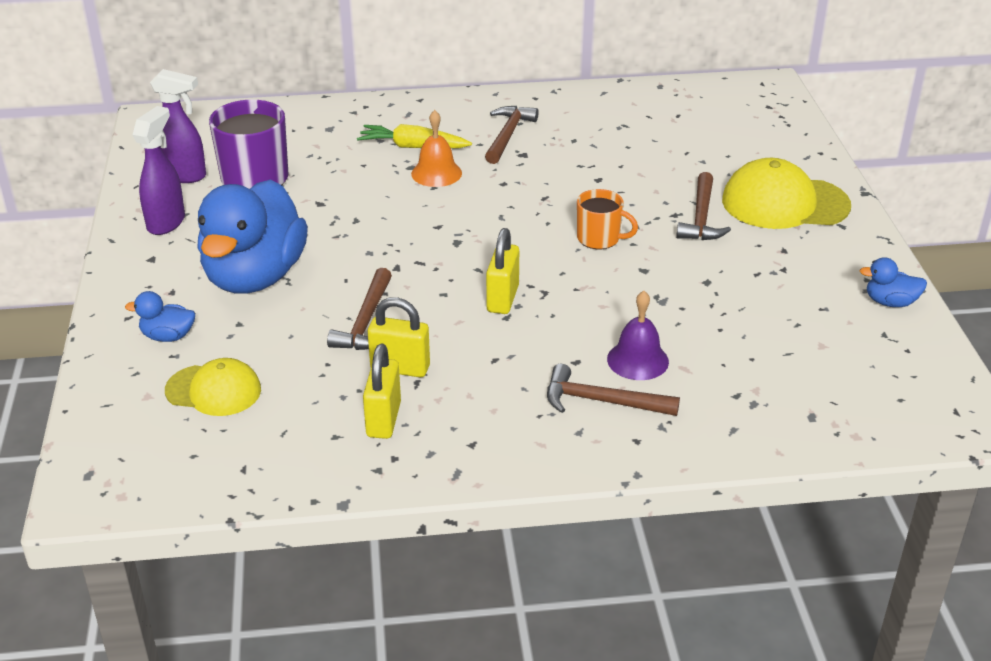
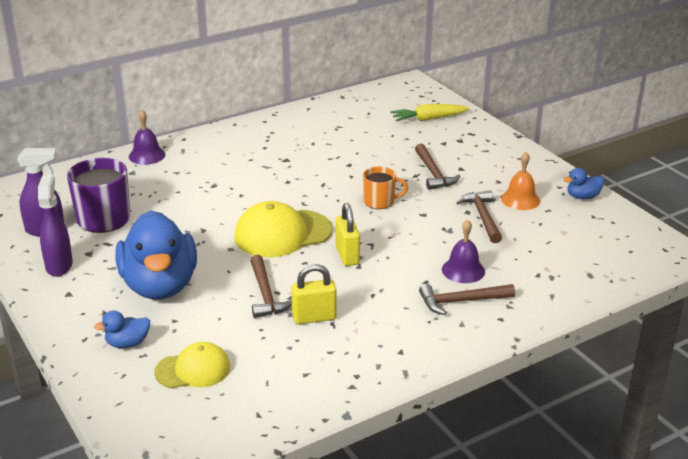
camera: 25 degrees left, 5 degrees down
yellow carrot [357,124,472,148] -> yellow carrot moved to [390,104,469,122]
yellow padlock [363,344,401,439] -> none
orange bell [411,110,462,187] -> orange bell moved to [501,152,540,210]
brown hammer [485,106,539,164] -> brown hammer moved to [456,190,502,243]
yellow cap [722,158,851,229] -> yellow cap moved to [234,201,332,257]
none -> purple bell [129,110,165,165]

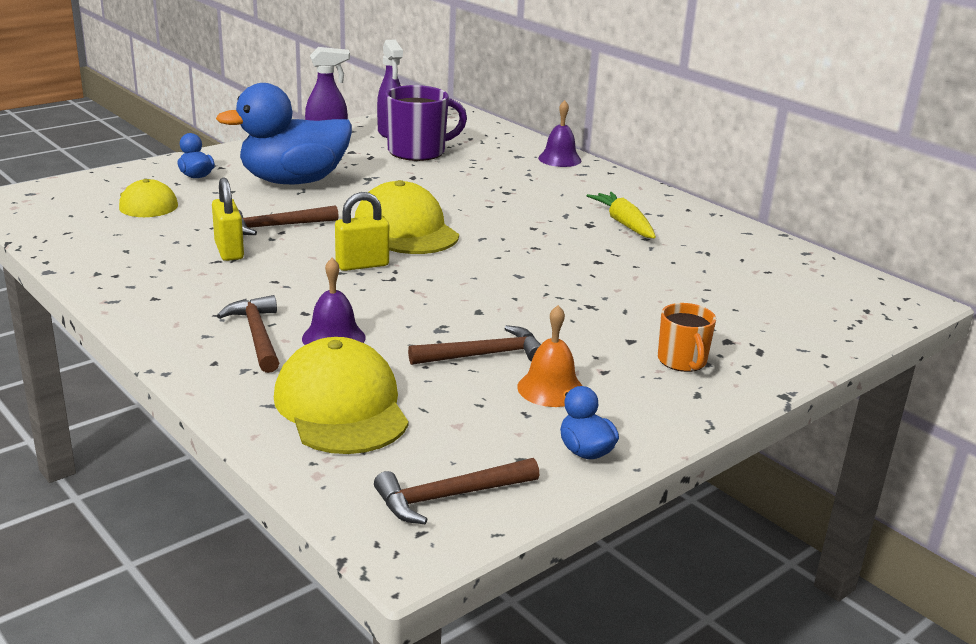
camera: 80 degrees right, 5 degrees down
orange mug [363,167,408,209] -> orange mug moved to [658,303,716,372]
yellow carrot [390,104,469,122] -> yellow carrot moved to [587,192,656,238]
brown hammer [415,143,460,190] -> brown hammer moved to [374,458,539,524]
none -> yellow cap [274,337,409,454]

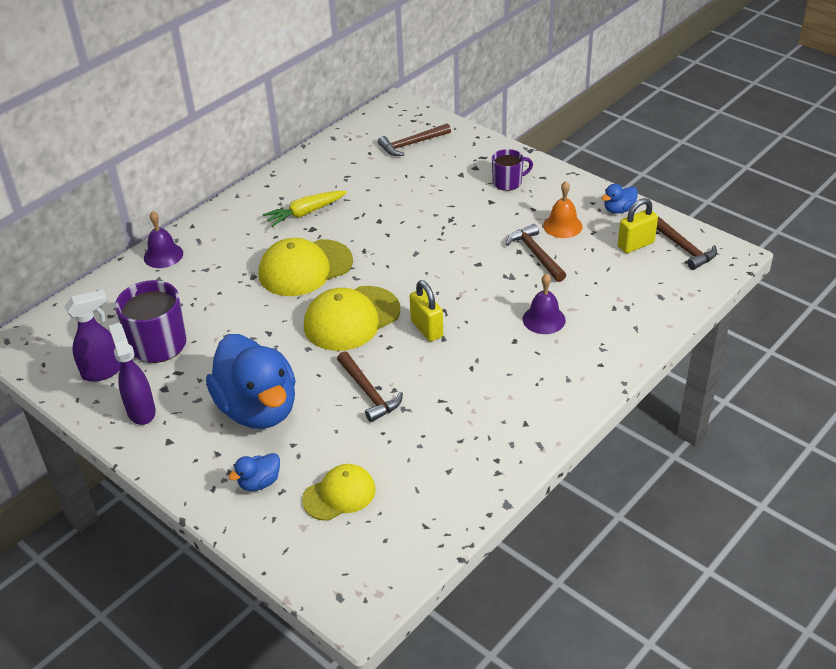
camera: 95 degrees left, 15 degrees up
yellow padlock [212,177,244,261] -> yellow padlock moved to [618,198,658,253]
brown hammer [217,295,279,373] -> brown hammer moved to [378,123,451,156]
yellow cap [274,337,409,454] -> yellow cap moved to [259,238,353,296]
orange mug [658,303,716,372] -> purple mug [492,149,533,191]

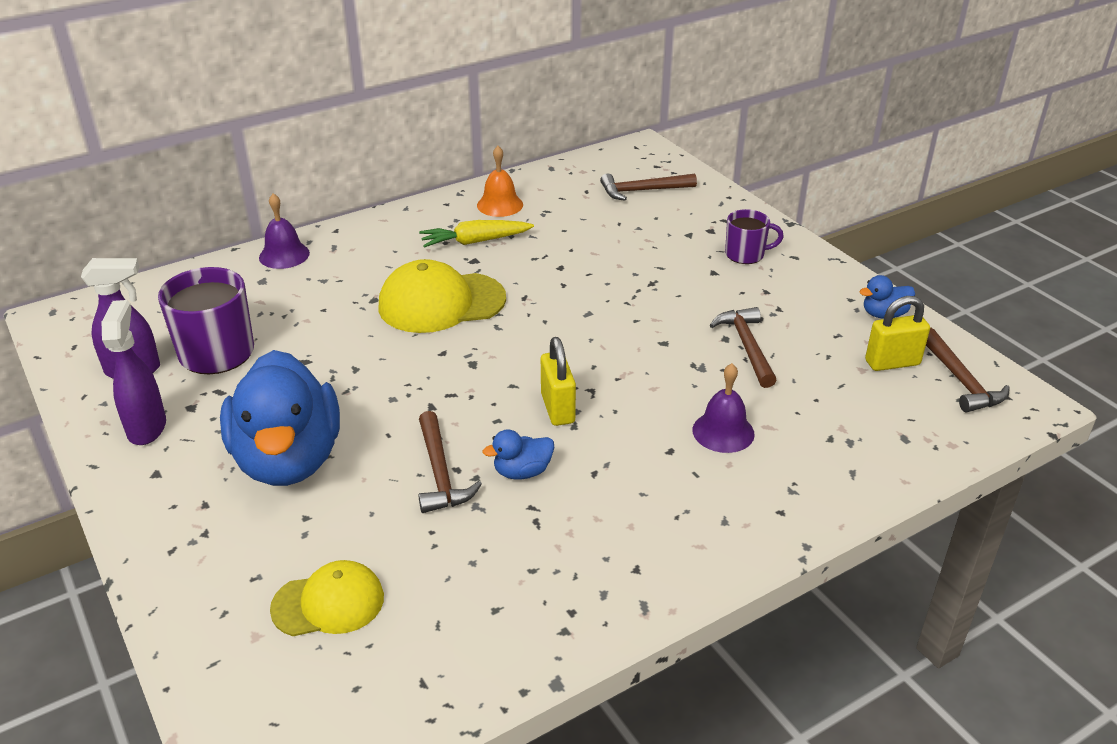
camera: 15 degrees right, 5 degrees down
blue duck [228,453,280,491] -> blue duck moved to [483,429,554,480]
yellow cap [304,286,400,351] -> none
orange bell [543,181,583,238] -> orange bell moved to [477,146,523,217]

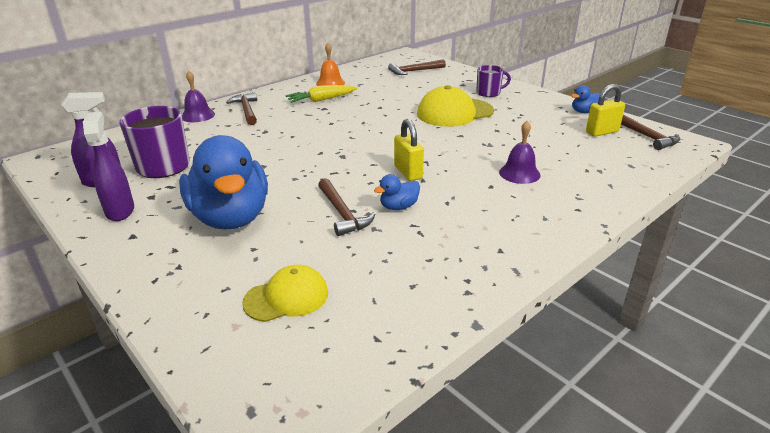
camera: 10 degrees left, 5 degrees down
yellow cap [378,259,506,333] -> yellow cap moved to [417,85,494,127]
brown hammer [710,307,777,388] -> brown hammer moved to [226,92,257,125]

